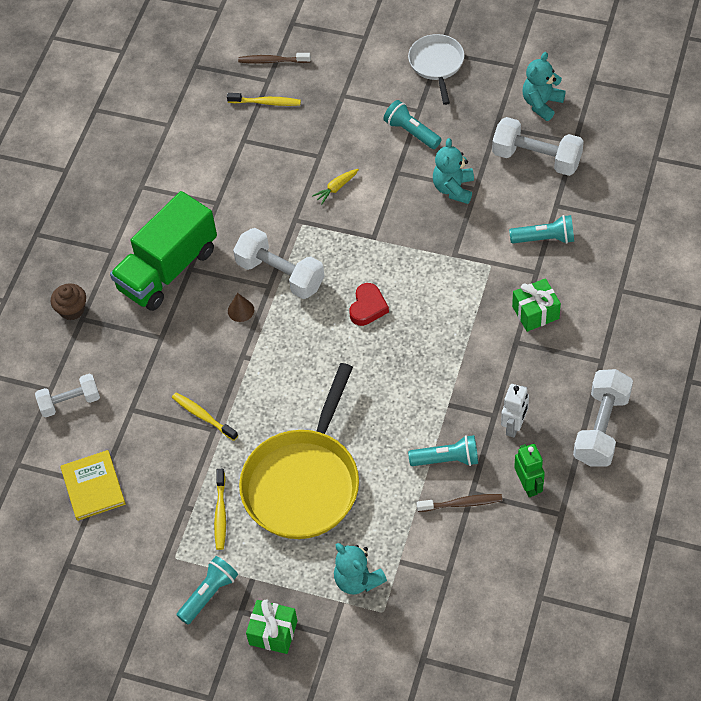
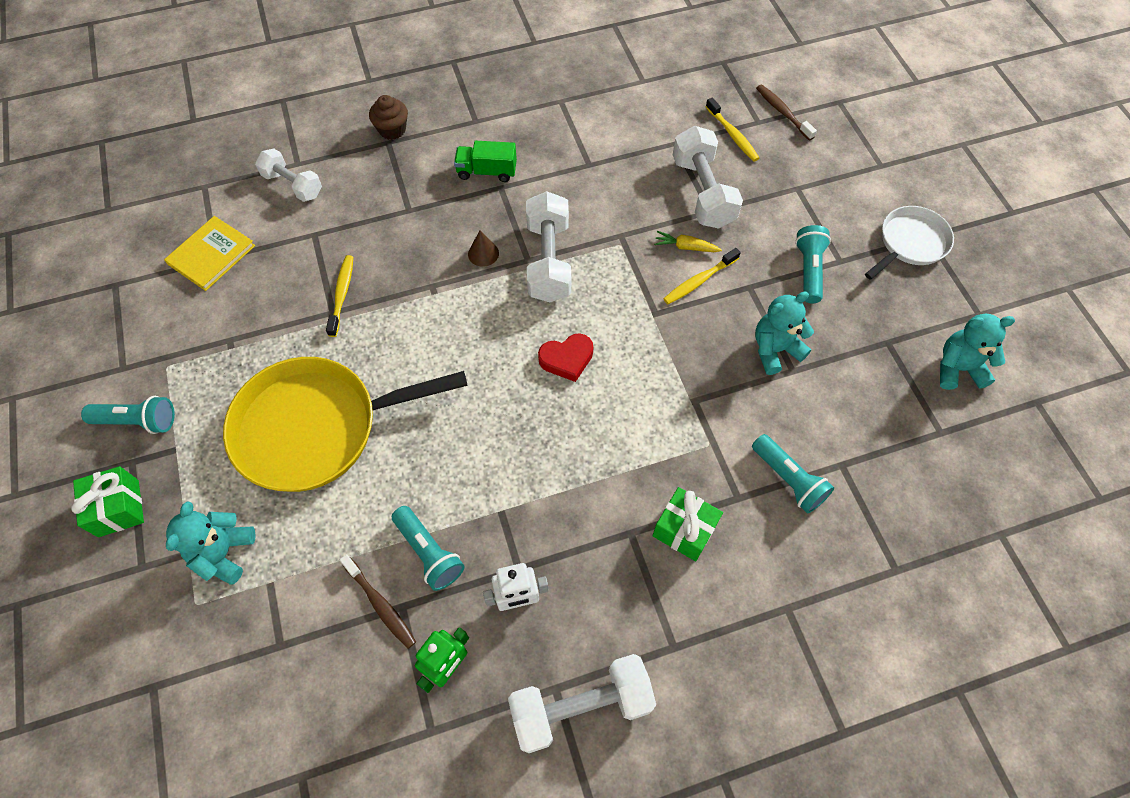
camera: 50 degrees right, 5 degrees up
green truck [110,191,217,311] -> green truck [454,141,517,182], size x0.48
yellow toothbrush [214,469,226,550] -> yellow toothbrush moved to [663,248,741,304]
white dumbbell [492,117,584,176] -> white dumbbell moved to [673,125,743,229]

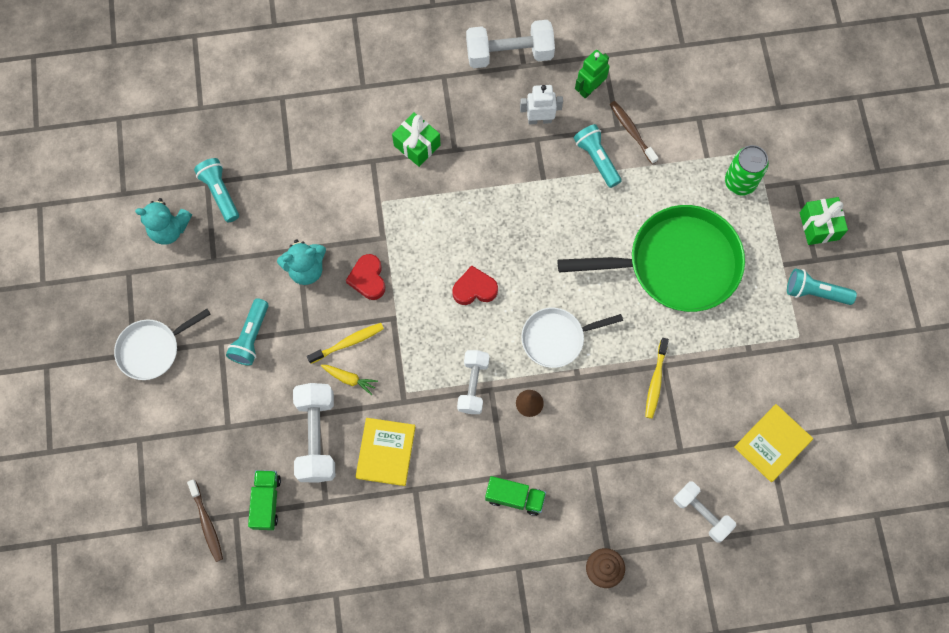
camera: 170 degrees left, 10 degrees up
turquoise teddy bear [166,501,256,585] -> green can [725,145,769,196]
yellow pan [223,357,468,492] -> green pan [558,205,745,312]
white dumbbell [526,191,571,302] -> white dumbbell [457,350,489,414], size x0.66
yellow toothbrush [706,97,759,162] -> green truck [248,470,281,530]
turquoise flashlight [752,434,834,513] -> turquoise flashlight moved to [194,158,239,223]
none -> red heart [346,254,385,300]
none -> yellow book [355,418,415,486]
none -> white pan [521,308,623,368]

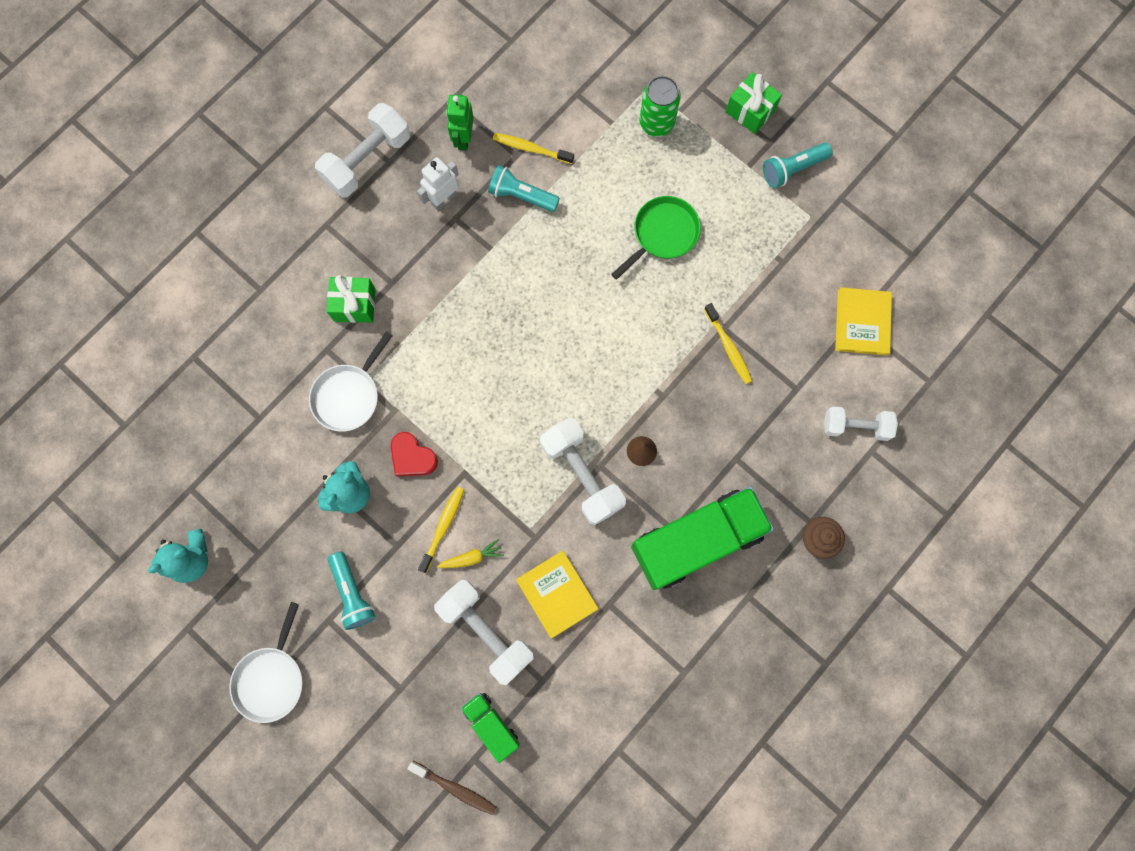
camera: 40 degrees left, 5 degrees up
turquoise flashlight [194,158,239,223] -> none
red heart [452,266,498,305] -> none
white dumbbell [457,350,489,414] -> white dumbbell [540,418,626,525], size x1.53
green truck [485,476,546,516] -> green truck [631,487,774,590], size x2.08
white pan [521,308,623,368] -> white pan moved to [309,331,393,432]
green pan [558,205,745,312] -> green pan [611,196,701,280], size x0.55
brown toothbrush [610,101,658,164] -> yellow toothbrush [493,133,574,164]

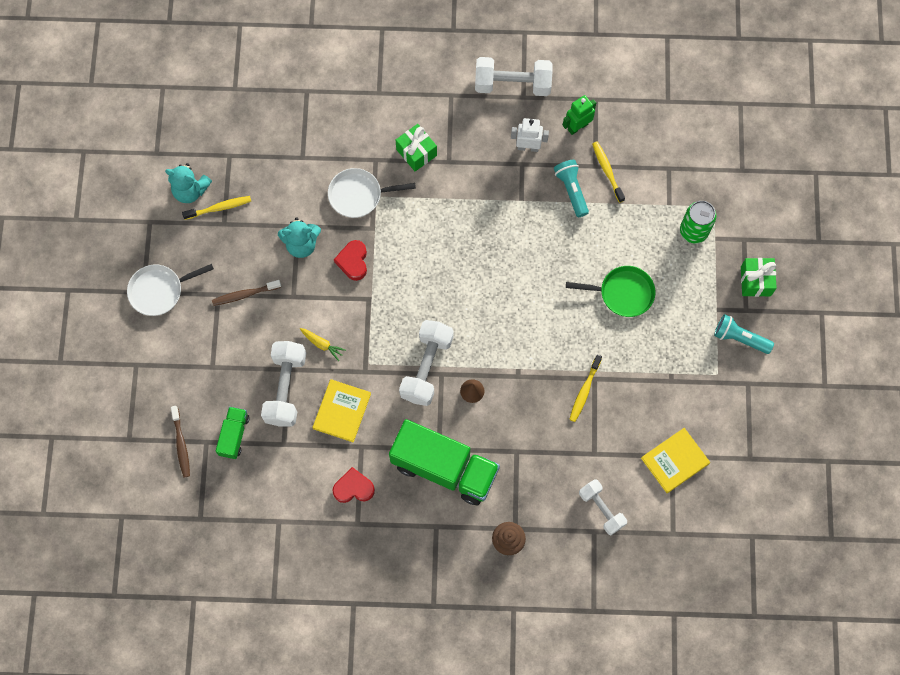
camera: 50 degrees right, 5 degrees down
turquoise flashlight [328,551,376,630] -> brown toothbrush [212,280,281,306]
yellow toothbrush [418,487,464,573] -> yellow toothbrush moved to [182,196,251,220]
none -> red heart [333,467,375,503]

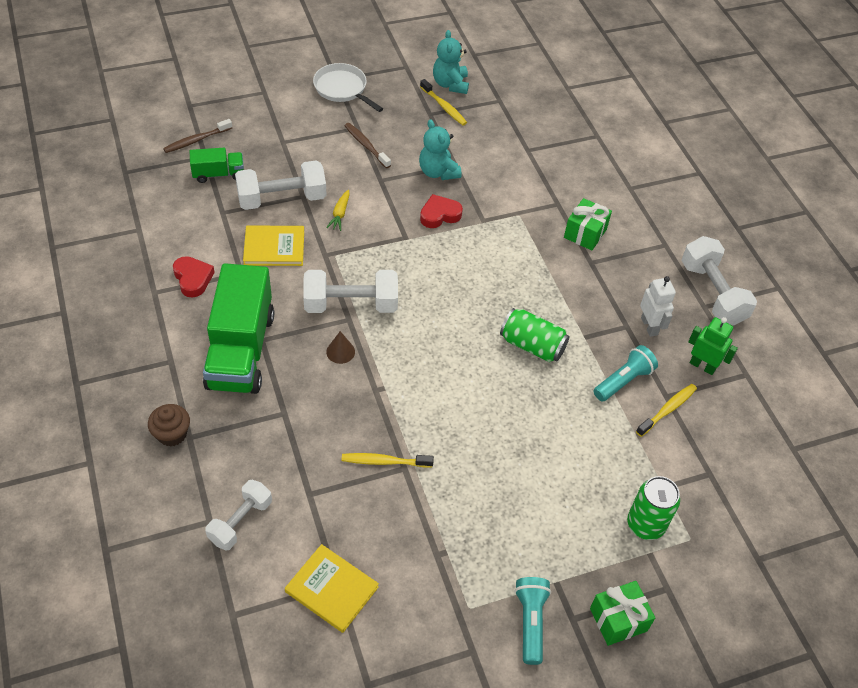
camera: 65 degrees right, 20 degrees down
white pan [328,168,416,218] -> none
green pan [566,266,656,317] -> none
none -> green can [500,308,569,362]

